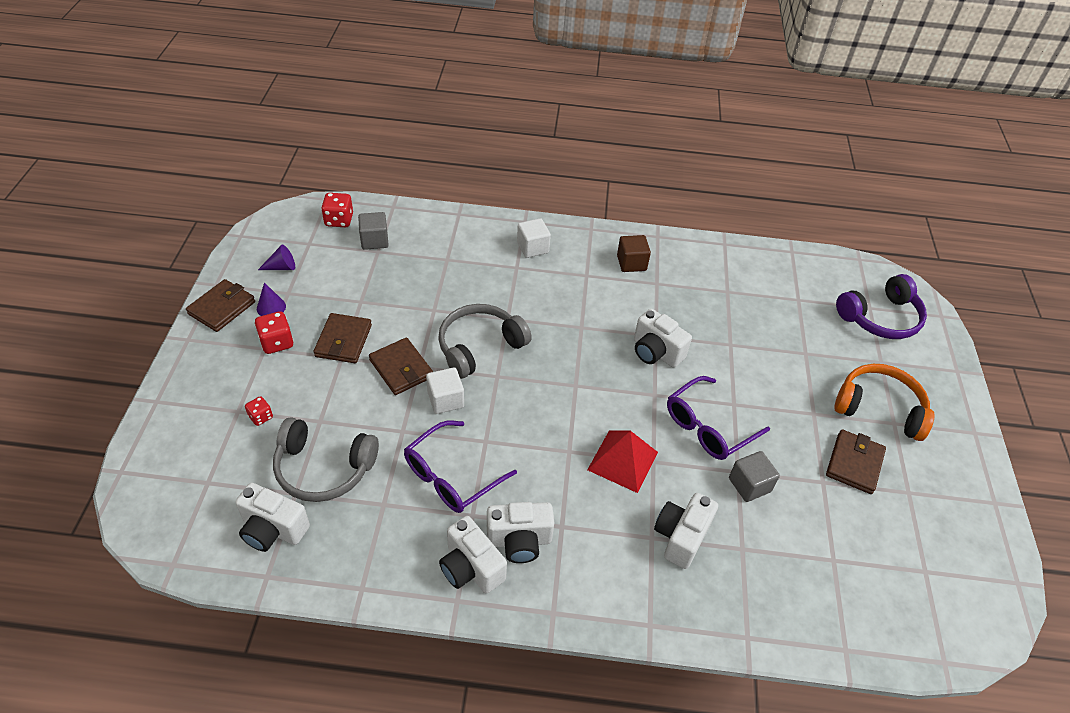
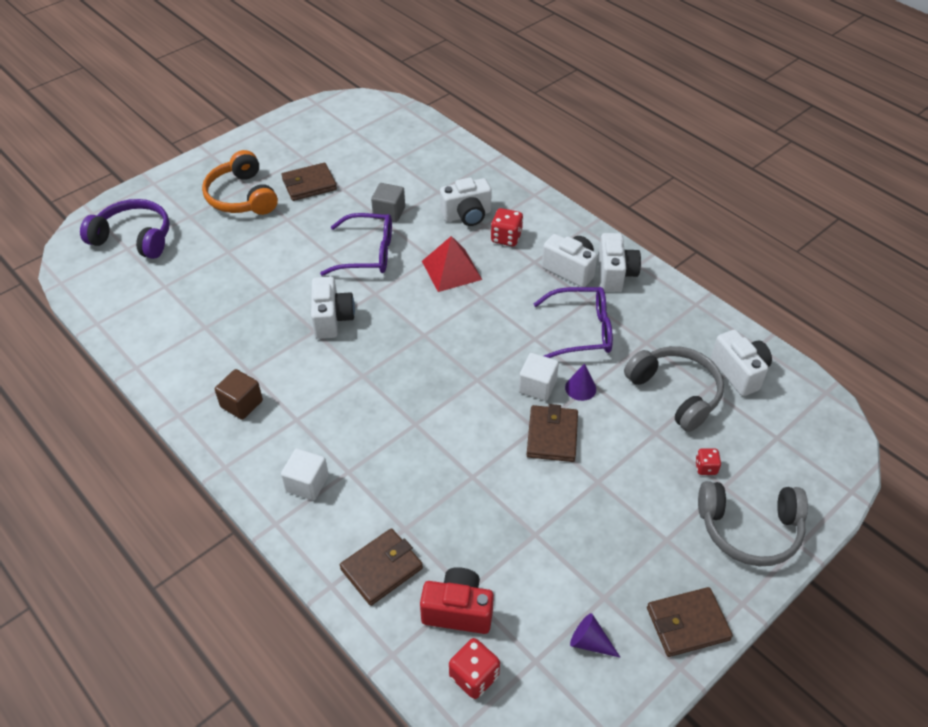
camera: 135 degrees left, 0 degrees up
red dice [254,311,294,354] -> red dice moved to [491,208,523,246]
purple cone [257,282,286,316] -> purple cone moved to [565,363,596,401]
brown wallet [314,313,372,363] -> brown wallet moved to [340,528,423,606]
grey cube [358,212,389,250] -> red camera [420,567,494,634]
grey headphones [438,304,532,379] -> grey headphones moved to [698,481,808,566]

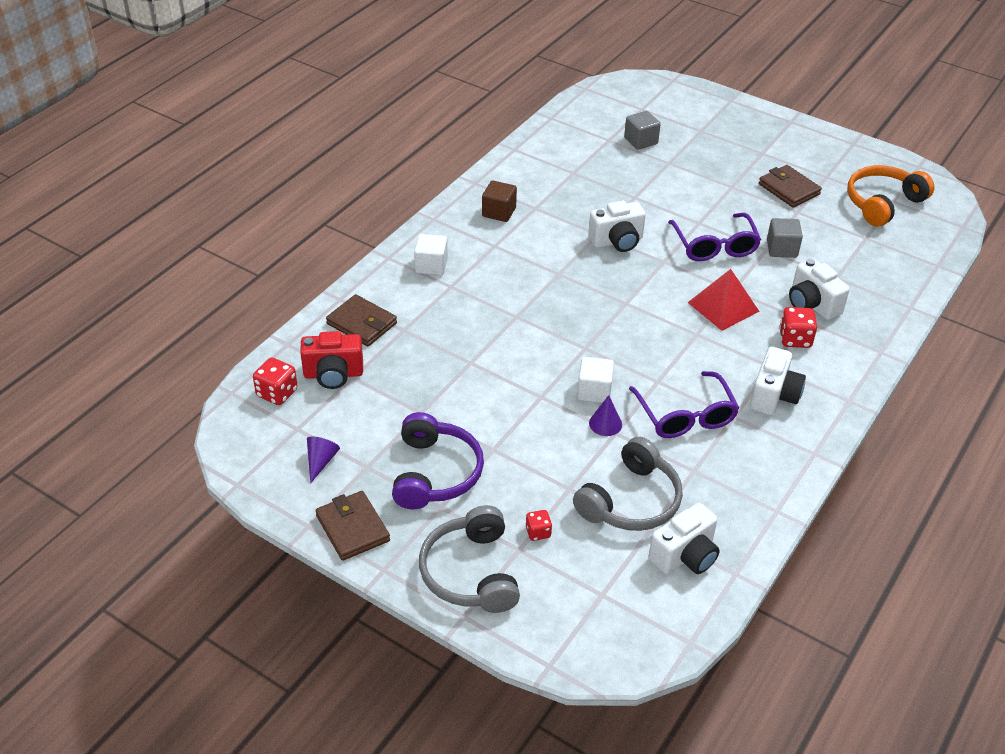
camera: 75 degrees right, 5 degrees down
purple headphones [80,199,170,259] -> purple headphones moved to [392,412,484,509]
orange headphones [202,150,278,215] -> orange headphones moved to [847,165,935,227]
red camera [420,567,494,634] -> red camera turned 90 degrees clockwise [300,331,363,389]
brown wallet [527,404,578,462] -> none
white camera [598,233,641,292] -> none
none -> grey cube [624,111,661,150]

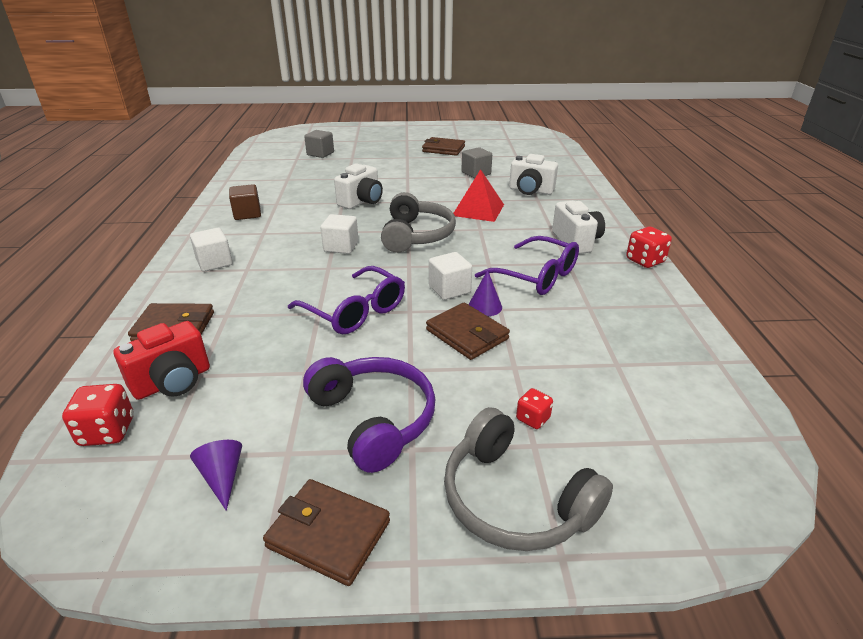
camera: 35 degrees left, 10 degrees down
grey headphones [573,437,683,531] -> grey headphones moved to [381,192,456,253]
white camera [648,503,720,574] -> none
purple glasses [668,213,761,261] -> purple glasses moved to [288,266,405,334]
red dice [779,307,817,348] -> red dice moved to [626,227,672,268]
orange headphones [847,165,935,227] -> none
none -> white cube [320,214,358,254]
none -> brown wallet [426,303,510,360]

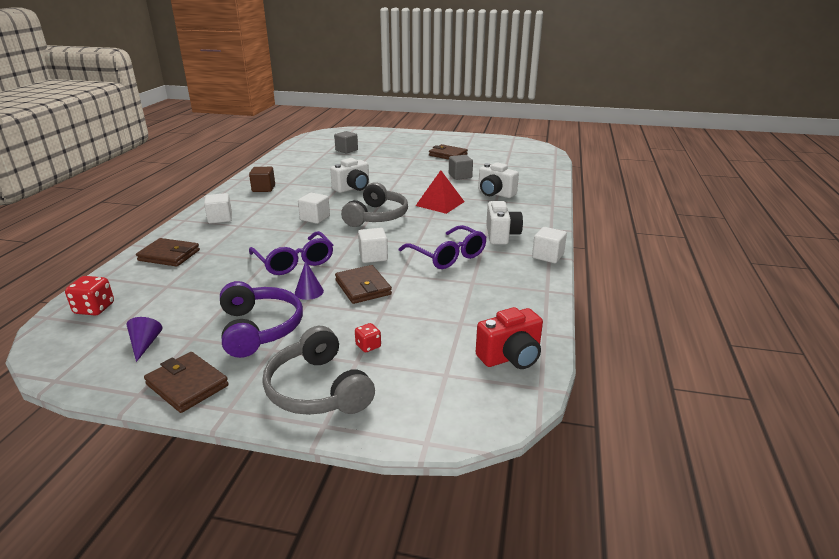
camera: 15 degrees right, 5 degrees down
red camera [114,321,210,400] -> red camera moved to [476,307,543,369]
purple cone [468,270,502,316] -> purple cone moved to [295,261,324,300]
red dice [626,227,672,268] -> white cube [532,227,567,263]

